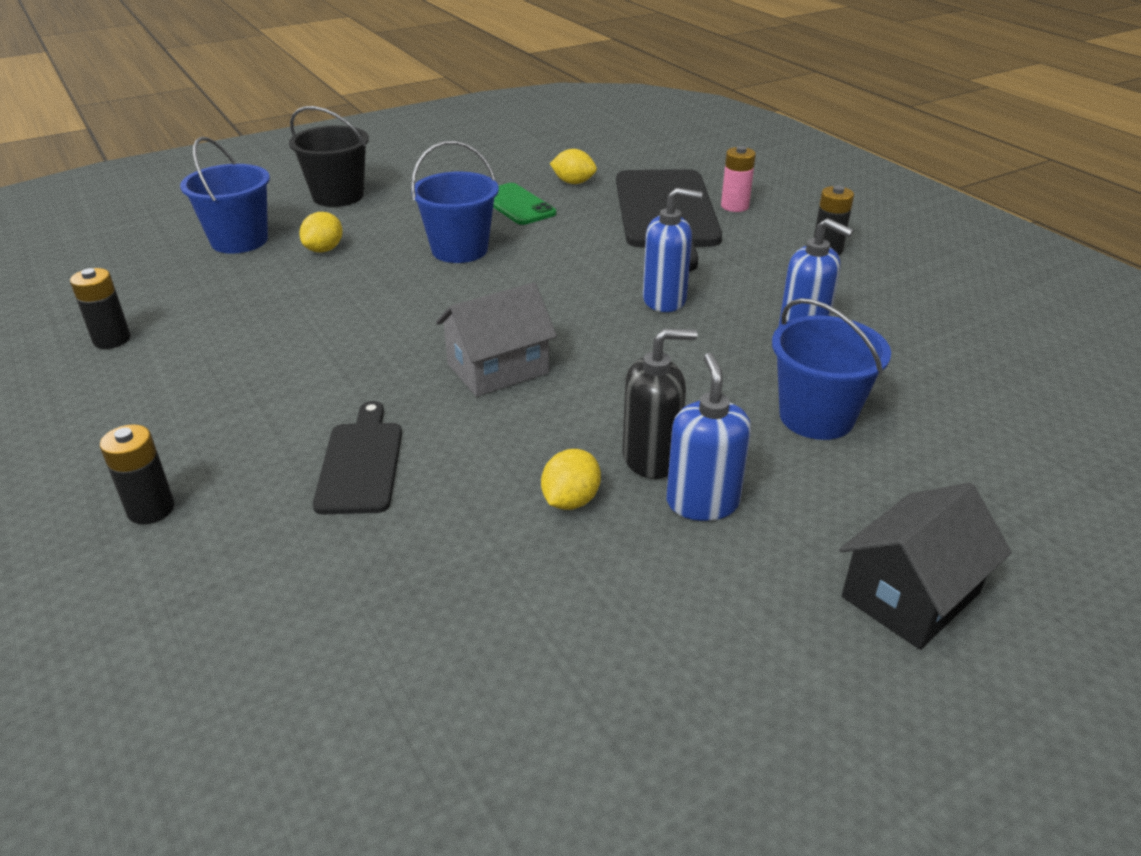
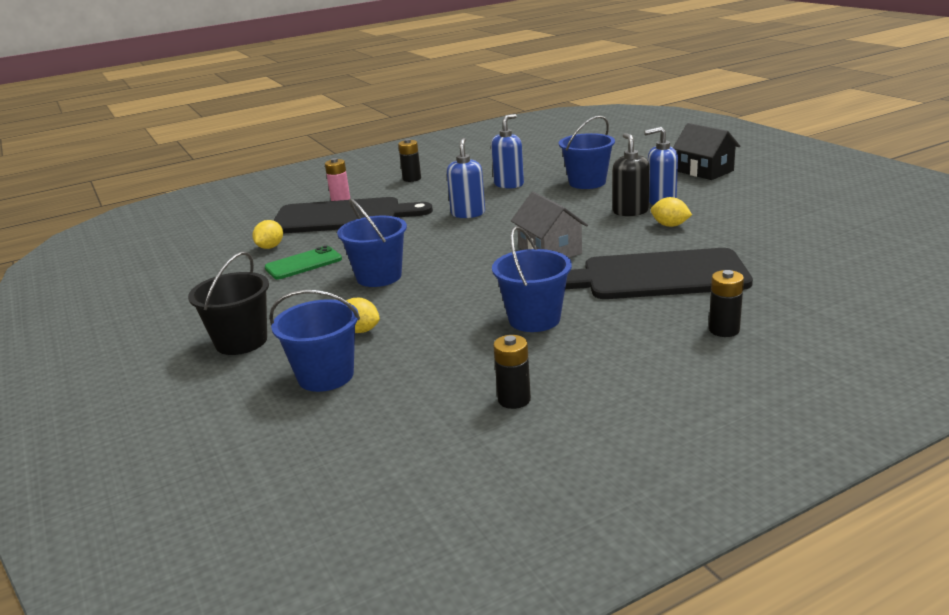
camera: 85 degrees left, 10 degrees down
black cutting board [313,401,402,514] -> black cutting board [565,248,753,299], size x1.89
none -> blue bucket [492,226,572,332]

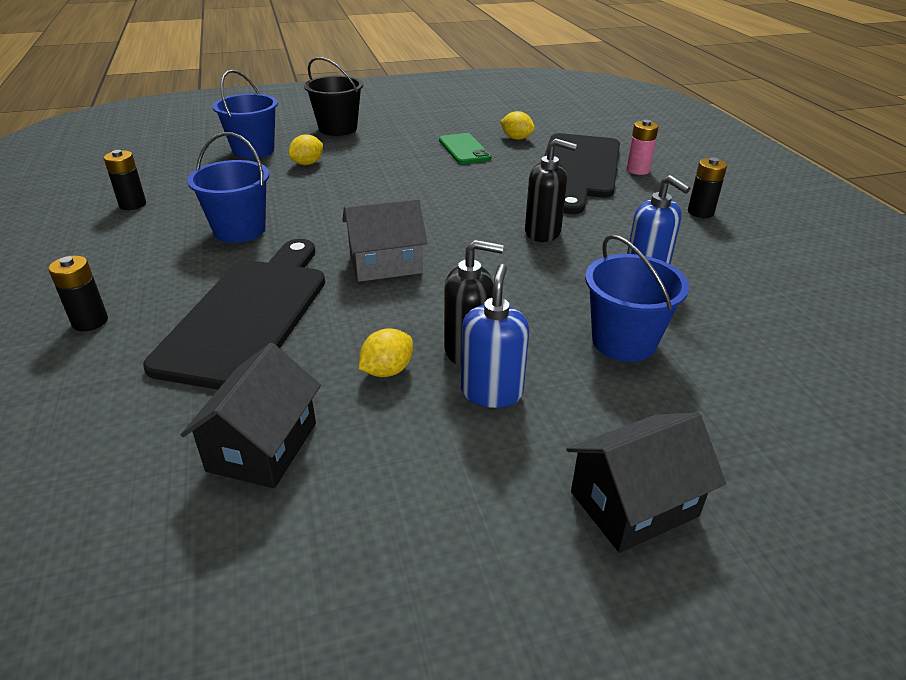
camera: 100 degrees right, 10 degrees up
blue bucket [337,199,407,287] -> none
blue soap dispenser [447,138,485,218] -> black soap dispenser [525,139,577,242]
none -> black house [181,343,321,488]

